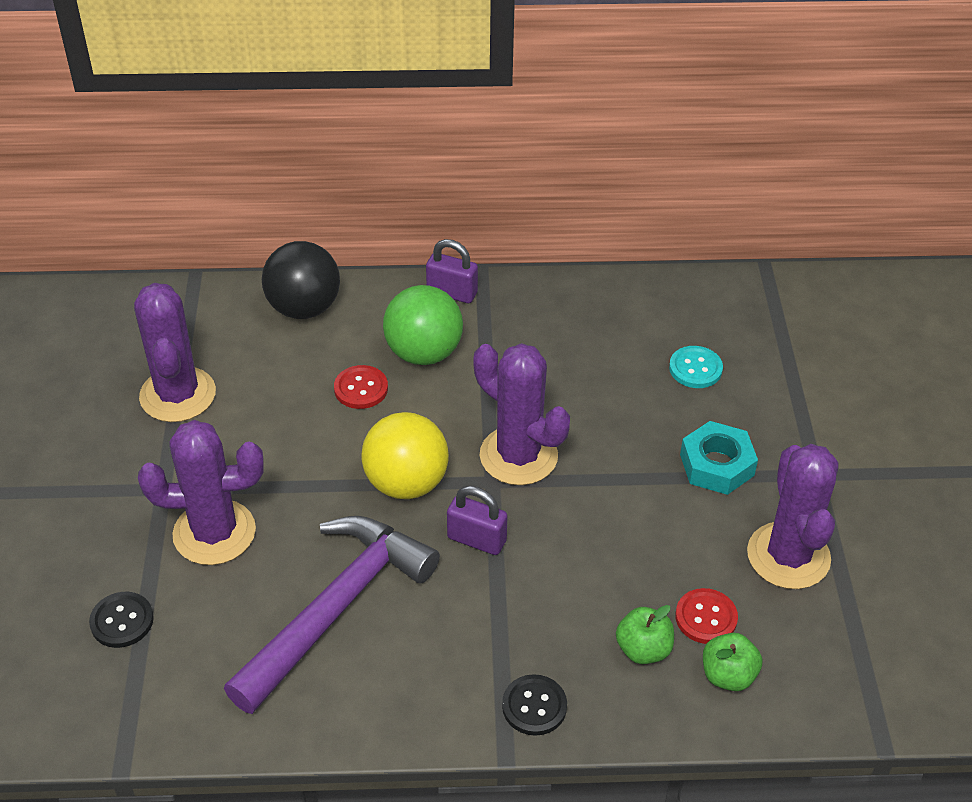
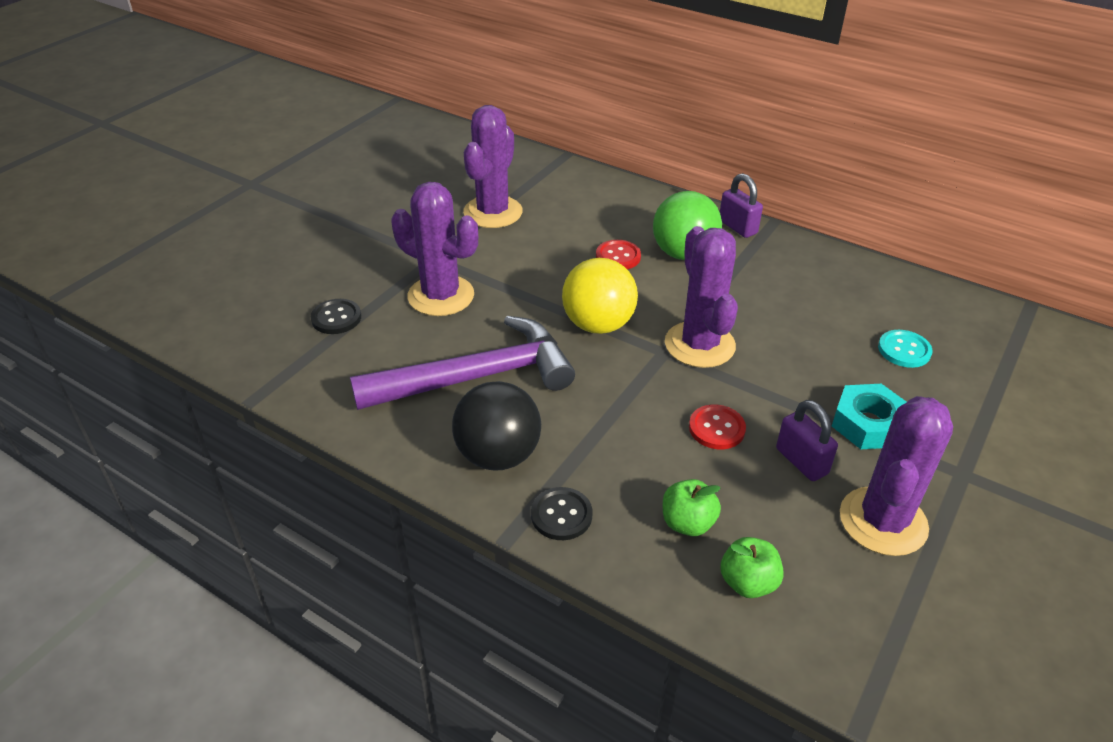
camera: 35 degrees right, 5 degrees down
black ball [262,241,340,319] -> black ball moved to [452,381,541,470]
purple padlock [447,486,508,555] -> purple padlock moved to [776,400,838,481]
red button [675,588,738,644] -> red button moved to [689,405,746,449]

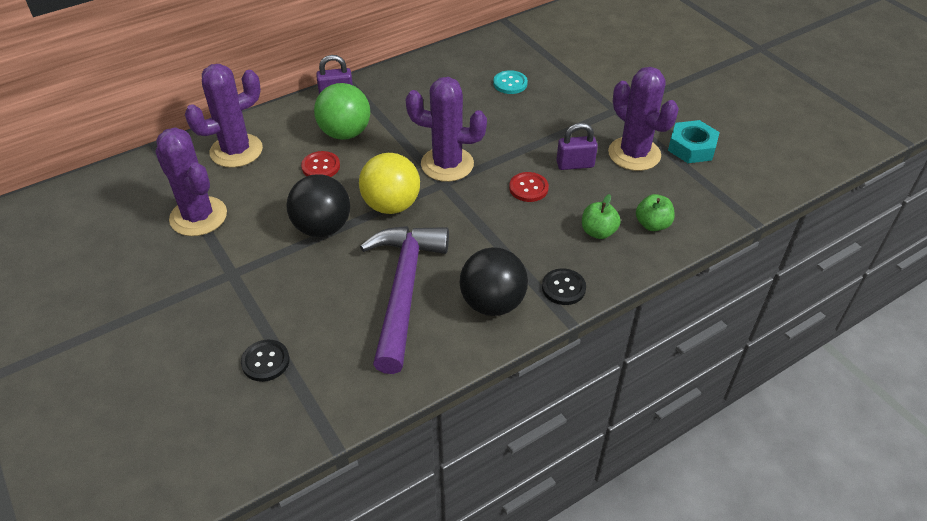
camera: 65 degrees left, 5 degrees up
purple cactus [391,182,478,316] -> purple cactus moved to [185,64,263,168]
turquoise nut [832,384,907,449] -> turquoise nut moved to [668,120,720,163]
none -> black ball [286,174,350,237]

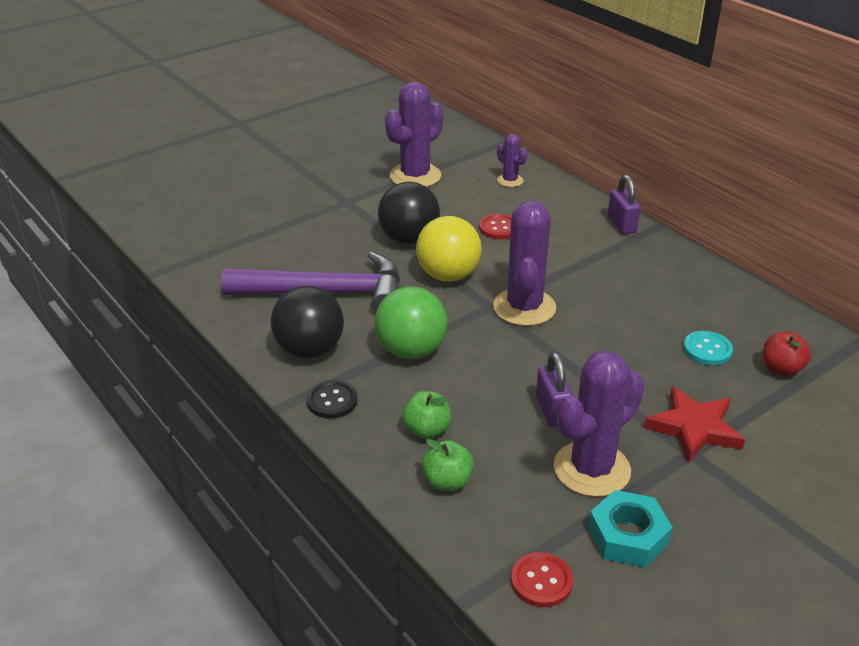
camera: 85 degrees right, 10 degrees down
purple cactus [185,64,263,168] -> purple cactus [497,134,527,187], size x0.51
black button [241,340,290,382] -> none
green ball [314,83,370,140] -> green ball moved to [375,286,447,359]
red button [509,172,549,202] -> red button moved to [511,552,573,607]
none -> red star [644,386,745,462]
none -> red apple [763,332,811,376]

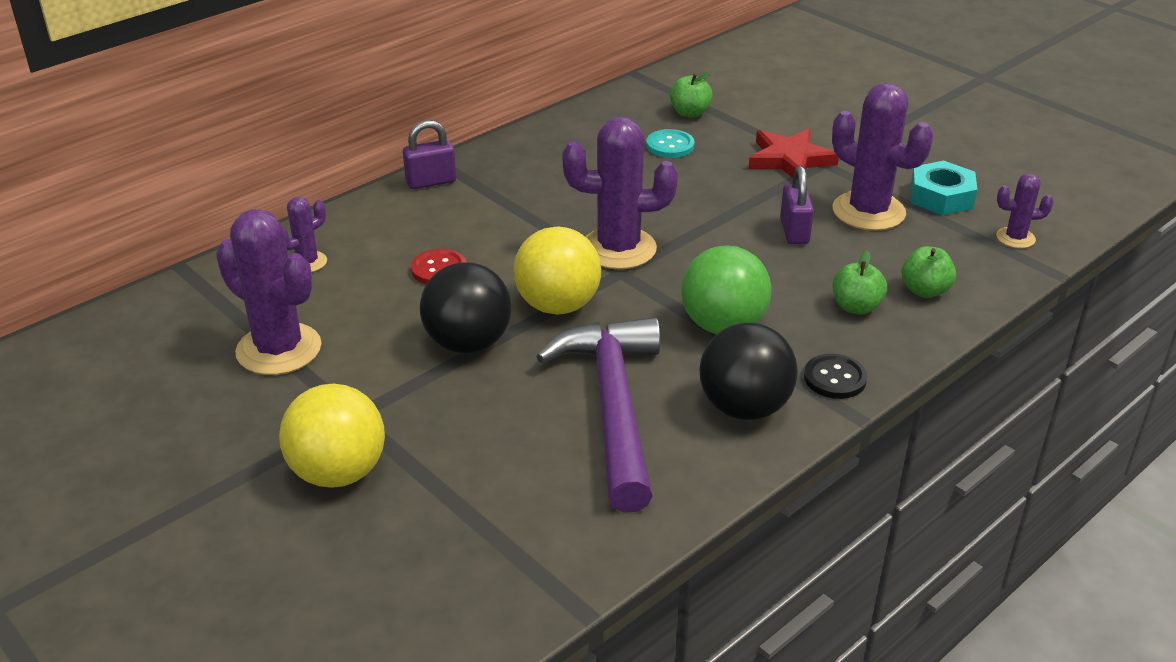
camera: 95 degrees left, 0 degrees up
red button [511,552,573,607] -> purple cactus [996,174,1054,248]
purple padlock [536,352,573,427] -> purple padlock turned 75 degrees counterclockwise [780,166,814,244]
red apple [763,332,811,376] -> green apple [670,72,713,118]
none -> yellow ball [279,384,385,488]

